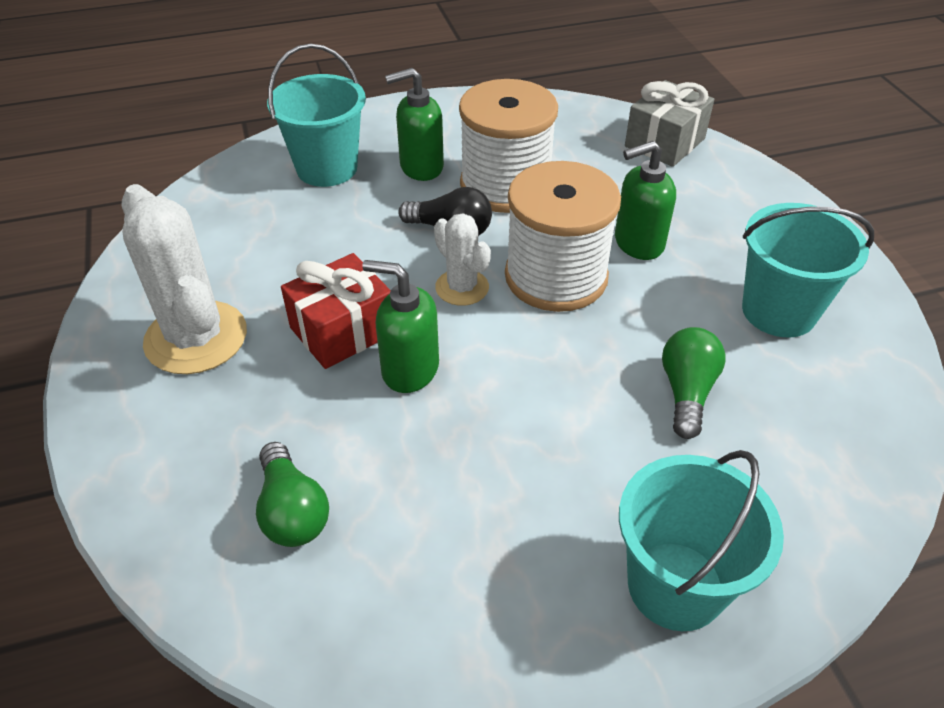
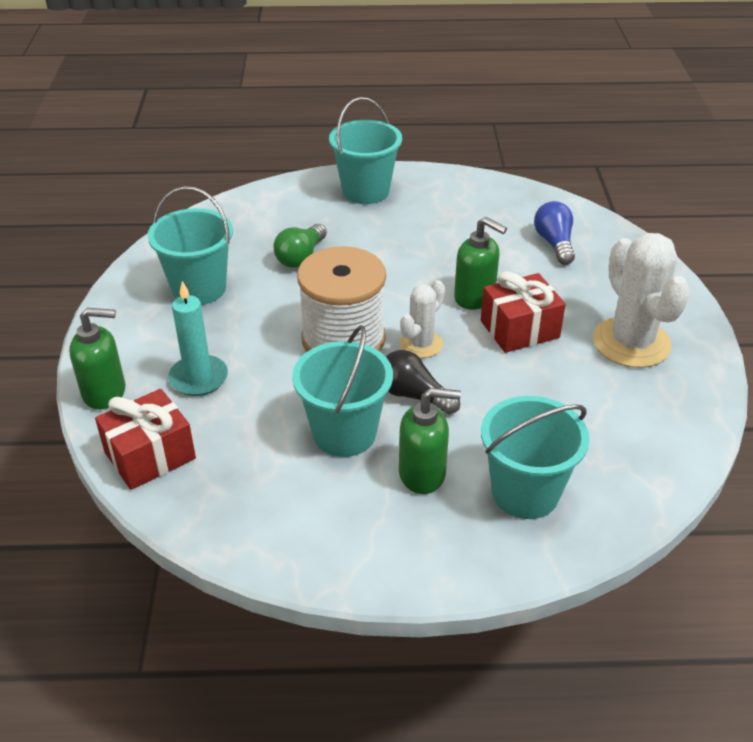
camera: 165 degrees left, 5 degrees down
green light bulb [256,442,329,547] -> blue light bulb [534,201,575,265]
white cactus [434,213,491,306] -> white cactus turned 60 degrees clockwise [400,280,445,358]
white spool [459,79,558,213] -> turquoise bucket [292,325,393,457]
green soap dispenser [615,141,676,260] -> green soap dispenser moved to [69,308,125,409]
grey gift [625,80,714,167] -> red gift [95,389,196,490]
none -> turquoise candle [168,281,228,396]

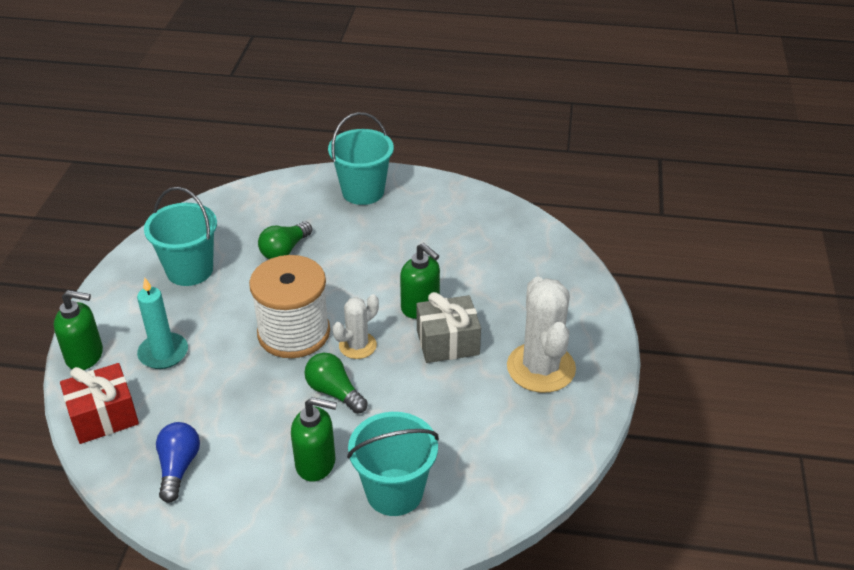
camera: 10 degrees right, 0 degrees up
turquoise bucket [292,325,393,457] -> none
black light bulb [386,350,460,414] -> green light bulb [304,353,368,414]
red gift [481,271,566,353] -> grey gift [416,292,481,363]
blue light bulb [534,201,575,265] -> blue light bulb moved to [156,422,200,503]

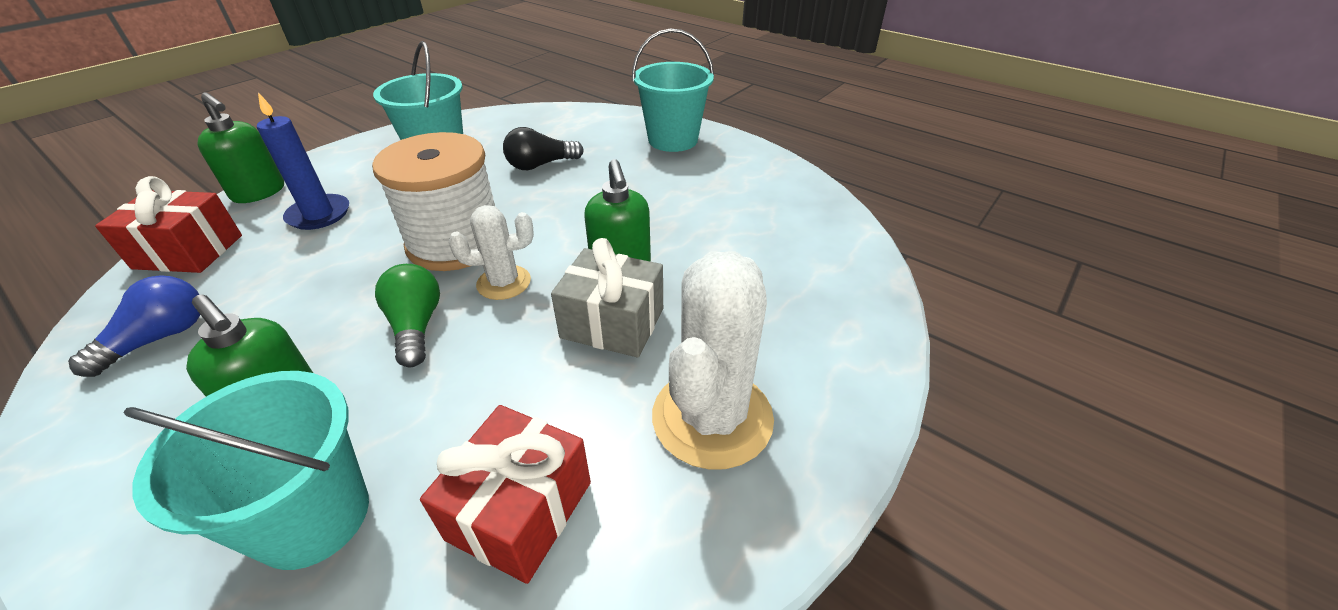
camera: 30 degrees right, 0 degrees up
turquoise candle [137,278,188,369] -> blue candle [257,93,349,230]
green light bulb [258,221,312,259] -> black light bulb [503,127,584,170]
none -> red gift [420,405,591,584]

